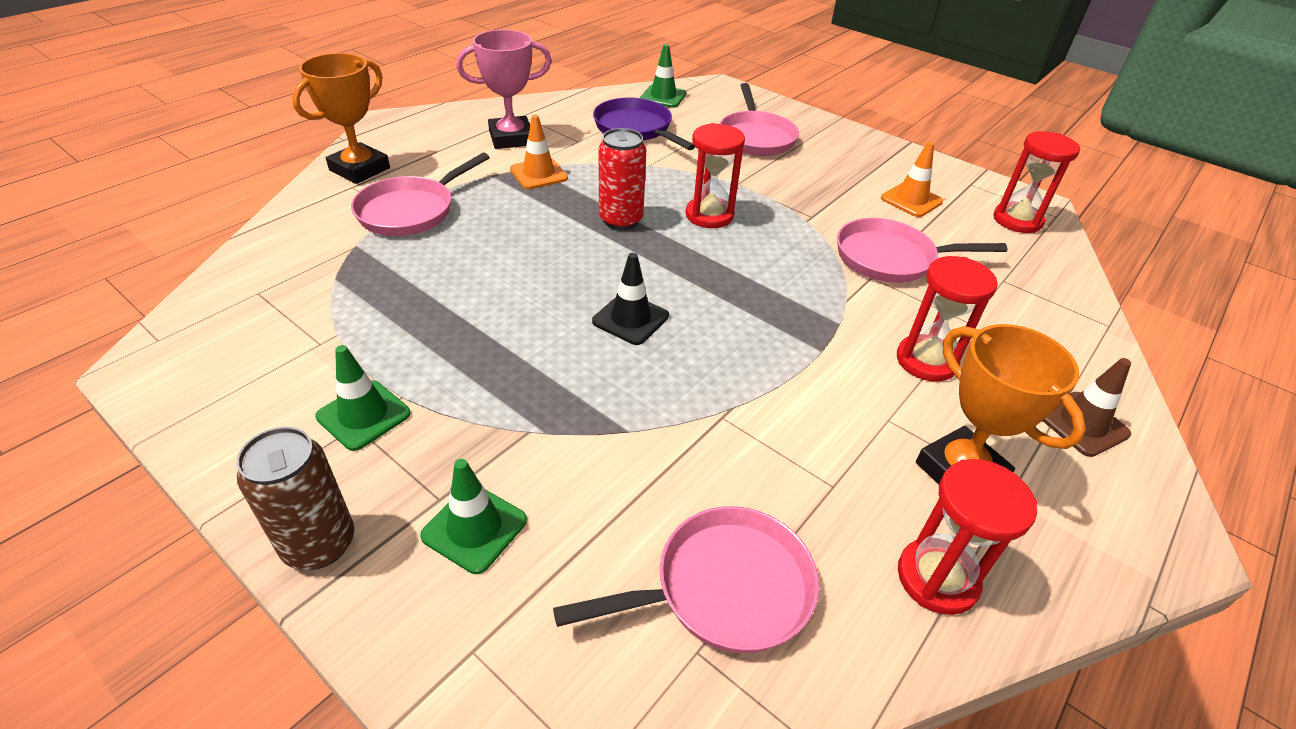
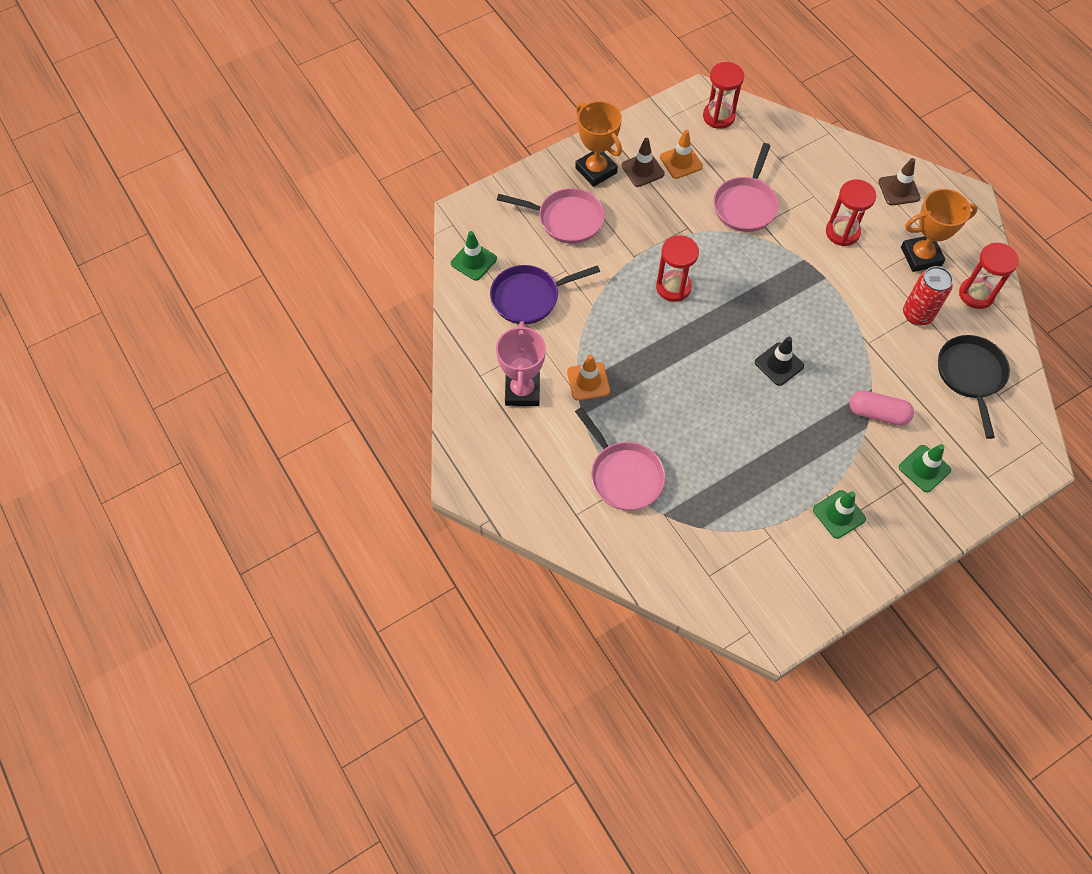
camera: 70 degrees left, 20 degrees up
brown can [236,427,354,570] -> none
orange trophy [292,53,390,184] -> orange trophy moved to [575,101,622,187]
pink pan [553,506,819,653] -> black pan [938,335,1010,439]
red can [599,128,646,230] -> red can moved to [903,266,953,326]
none -> brown traffic cone [621,138,665,187]
none -> pink capsule [850,390,914,426]

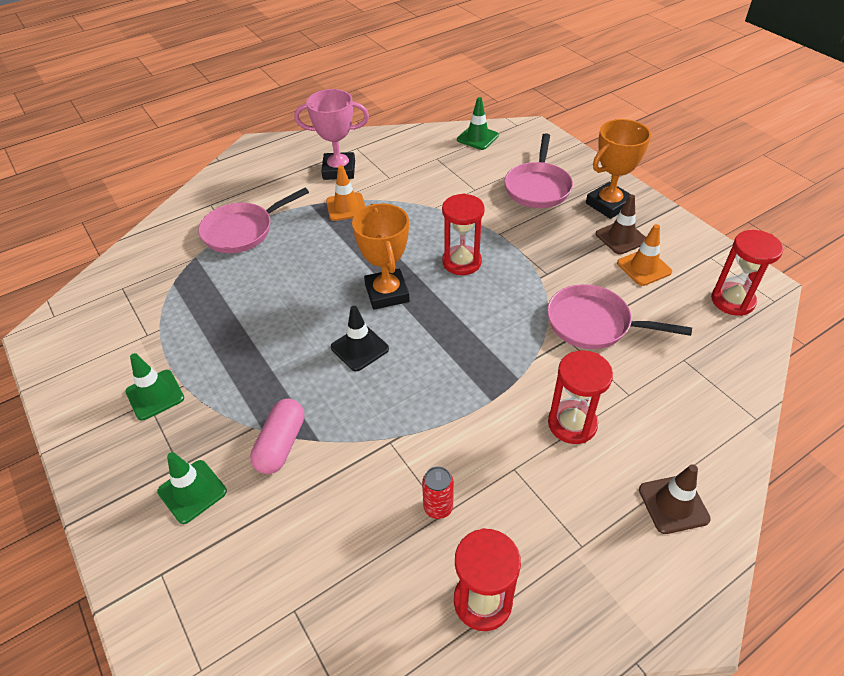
camera: 90 degrees right, 15 degrees down
purple pan [490,265,600,324] -> none
orange trophy [901,189,978,272] -> orange trophy moved to [352,204,410,310]
red can [903,266,953,326] -> red can [422,466,454,519], size x0.62
black pan [938,335,1010,439] -> none

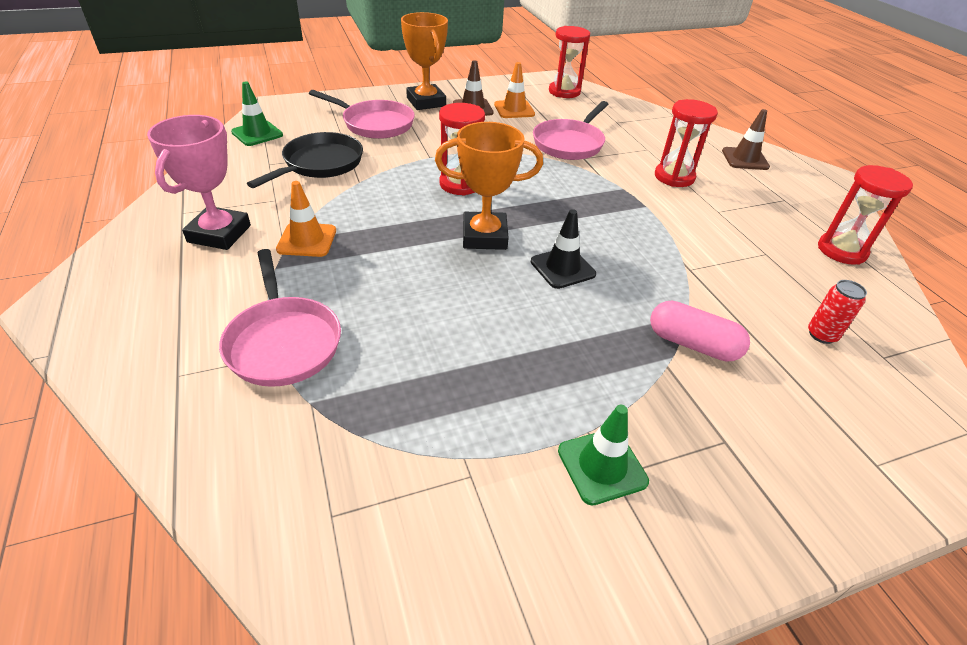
camera: 80 degrees left, 5 degrees down
green traffic cone [157,452,227,524] -> none
red can [422,466,454,519] -> red can moved to [808,280,867,344]
none -> black pan [247,132,363,188]

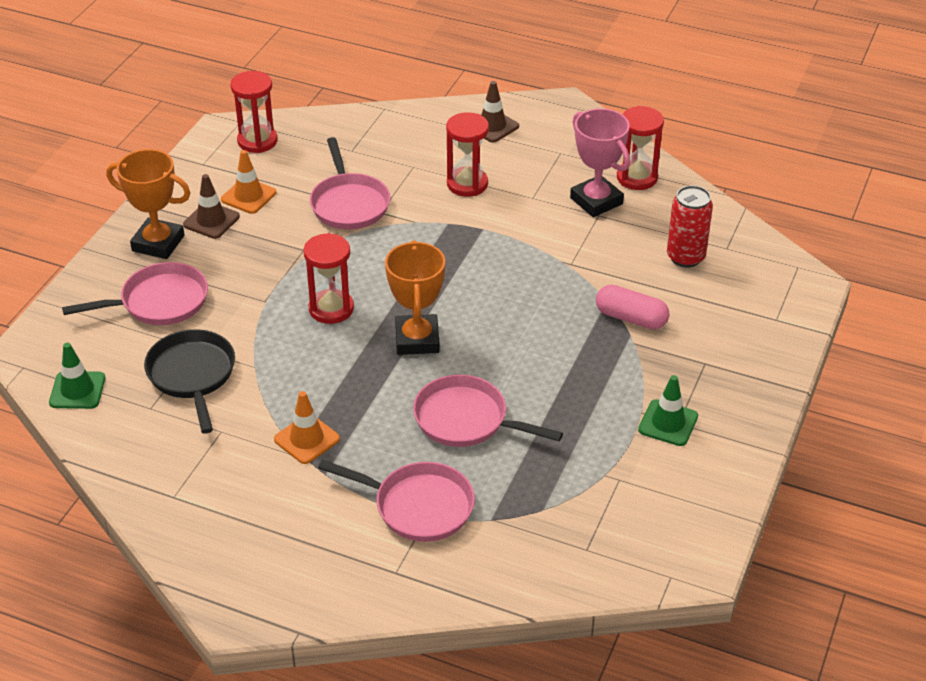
camera: 45 degrees left, 0 degrees up
pink trophy [147,115,251,250] -> pink trophy moved to [570,108,630,217]
orange trophy [435,122,543,250] -> orange trophy turned 45 degrees counterclockwise [385,240,445,355]
black traffic cone [531,209,596,289] -> none
pink capsule [650,301,750,362] -> pink capsule turned 45 degrees clockwise [596,285,669,330]
red can [808,280,867,344] -> red can [667,185,713,268], size x1.61
none -> pink pan [413,375,563,447]

